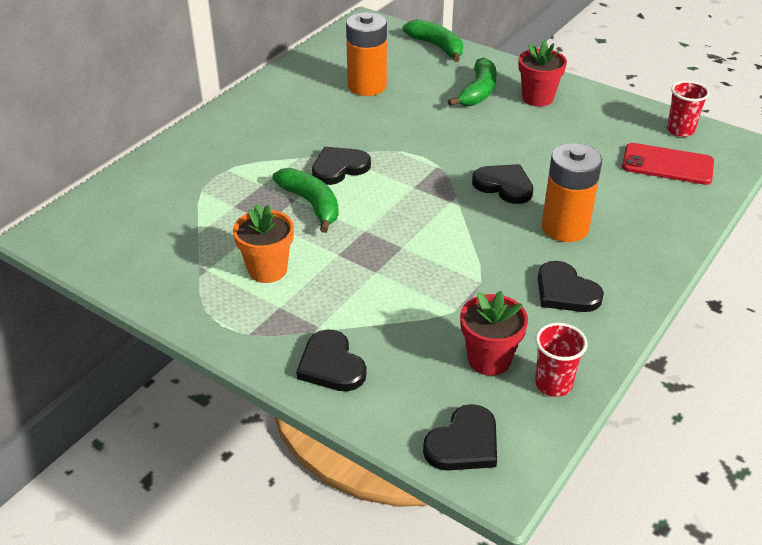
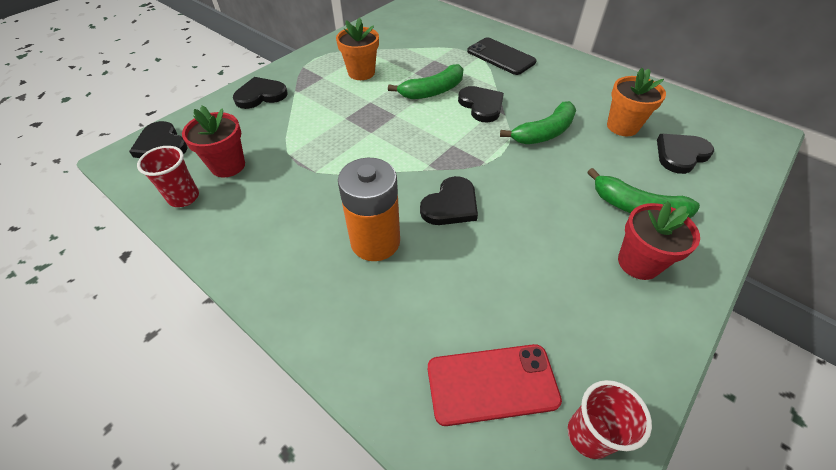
camera: 95 degrees right, 10 degrees up
orange battery [346,12,387,96] -> orange flower pot [607,68,666,136]
green banana [403,19,463,62] -> green banana moved to [500,101,576,144]
black heart [538,261,604,312] -> black heart moved to [657,134,714,174]
red phone [622,143,714,185] -> red phone turned 60 degrees clockwise [428,344,562,426]
none -> black phone [467,37,536,75]

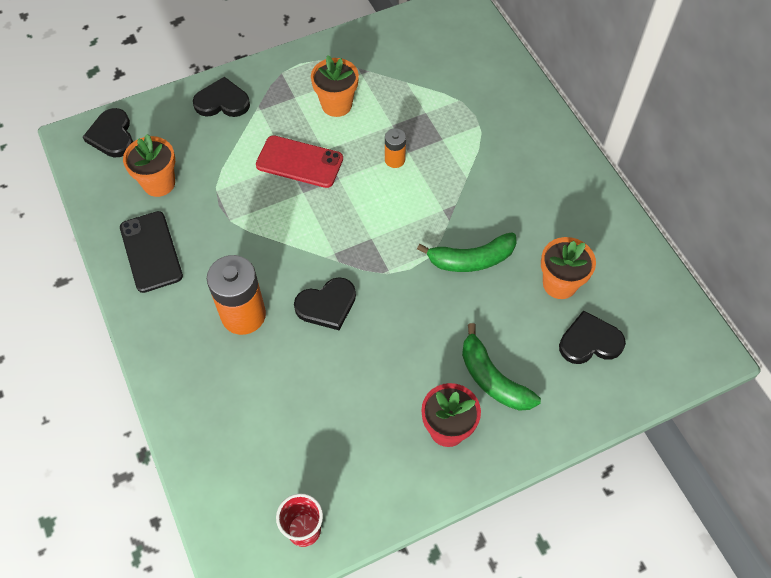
camera: 25 degrees right, 10 degrees up
red cup [137,146,199,207] -> none
red flower pot [182,106,245,177] -> orange flower pot [123,134,175,197]
green banana [388,64,463,99] -> orange battery [385,128,406,168]
red phone [428,344,562,426] -> red phone moved to [256,135,343,188]
black heart [458,86,504,122] -> none
black phone [467,37,536,75] -> black phone moved to [120,211,183,293]

